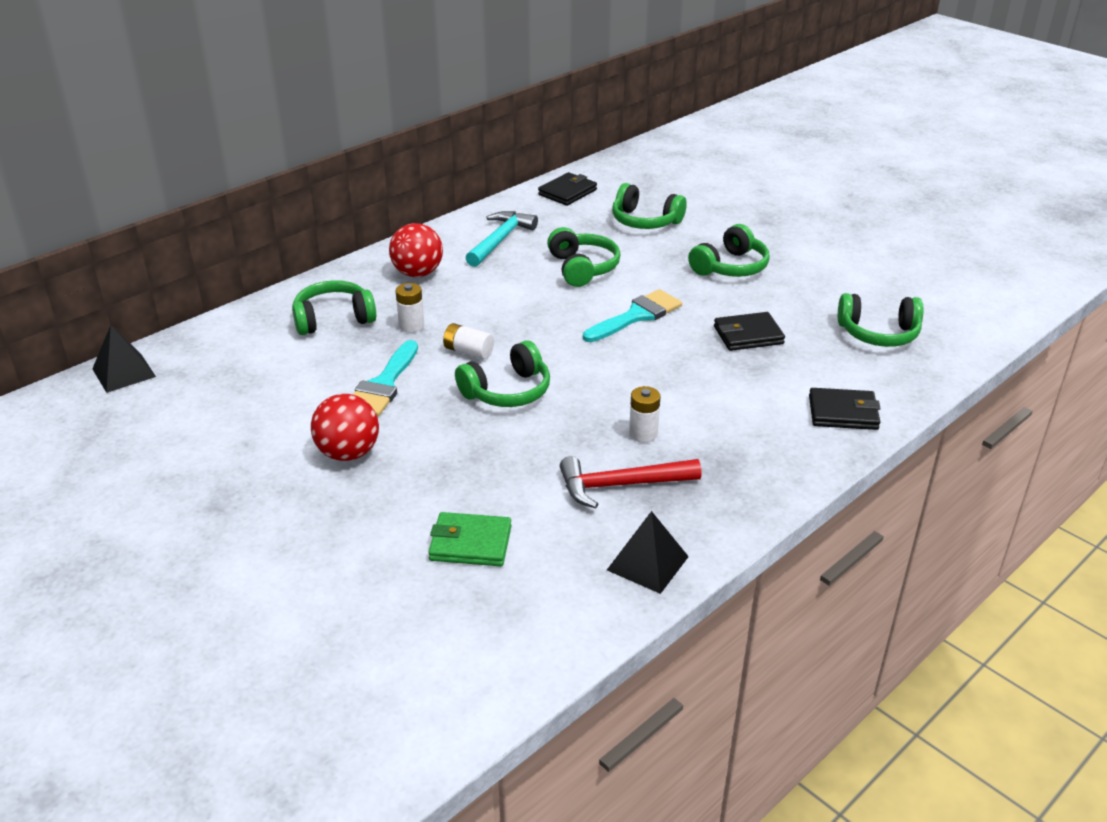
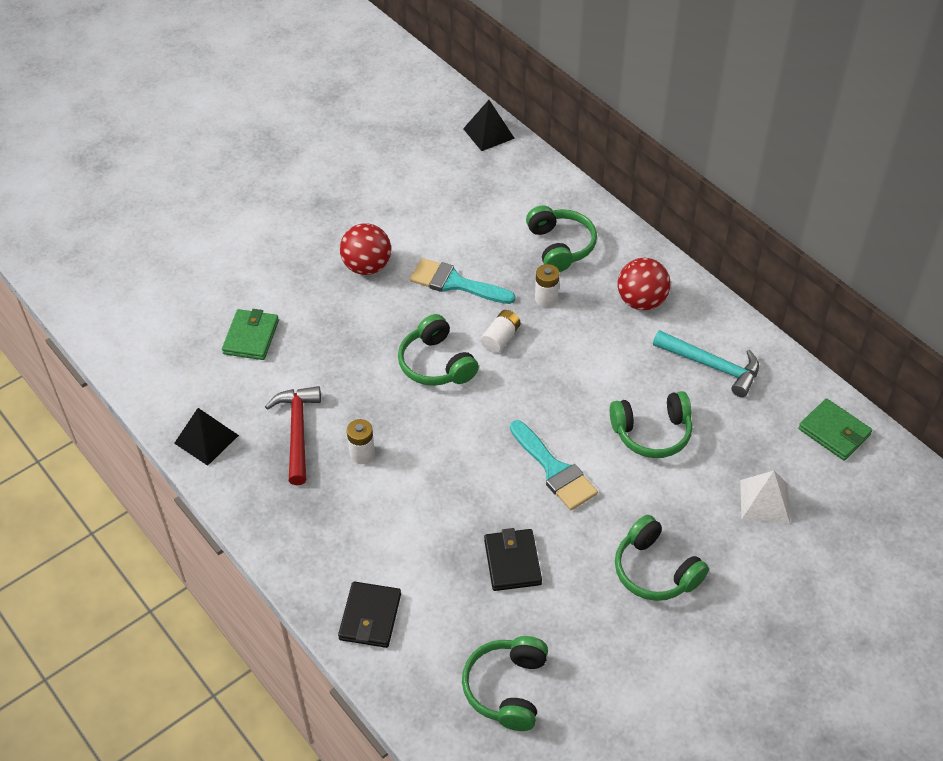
camera: 95 degrees right, 15 degrees up
black wallet [538,172,597,206] -> green wallet [798,398,872,460]
green headphones [612,183,687,229] -> white pyramid [740,471,790,523]

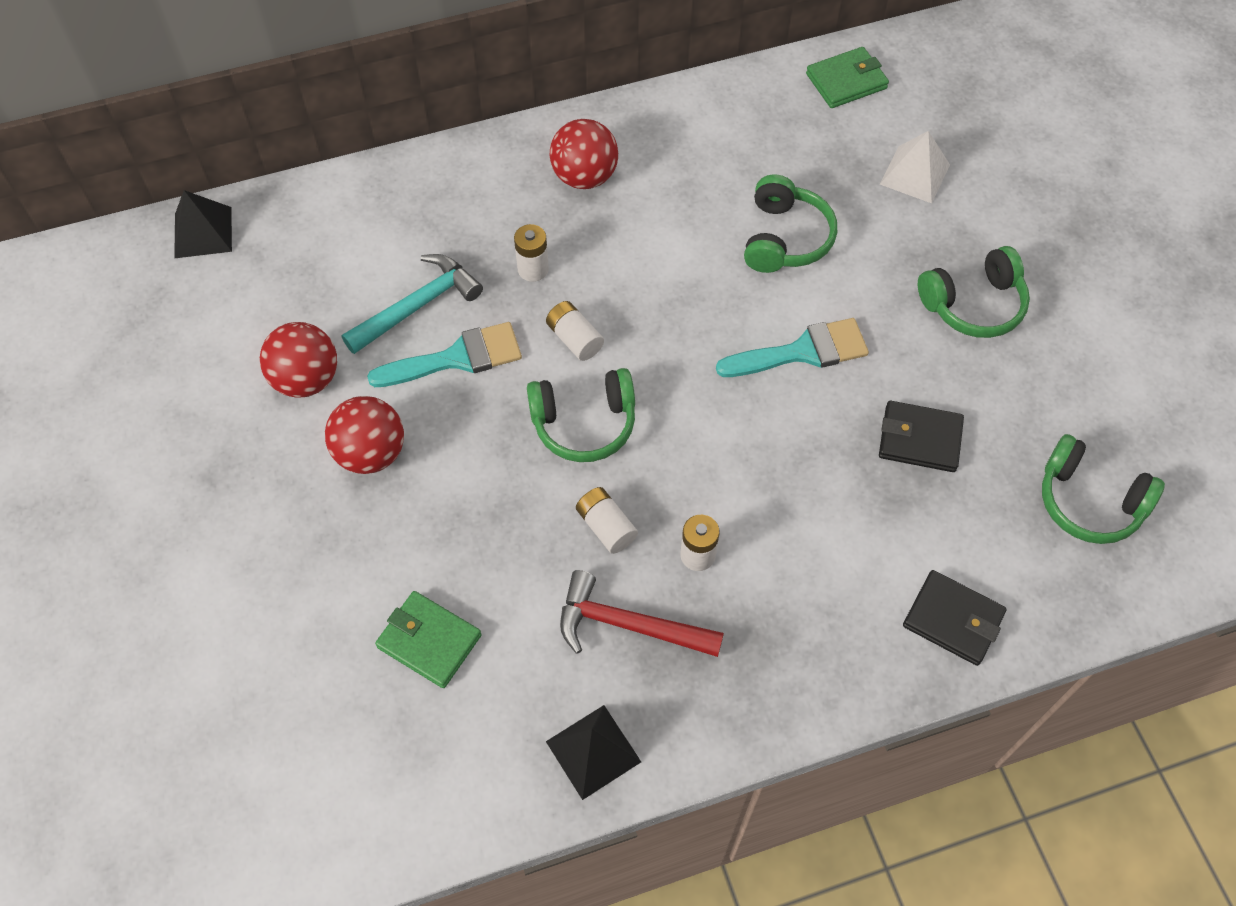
camera: 70 degrees left, 10 degrees up
turquoise brush [410,258,516,304] -> turquoise brush turned 150 degrees counterclockwise [367,322,522,387]
green headphones [526,205,597,272] -> none
turquoise hammer [653,330,759,397] -> turquoise hammer moved to [341,254,483,354]
none -> red ball [260,322,337,398]
none -> white battery [576,487,638,554]

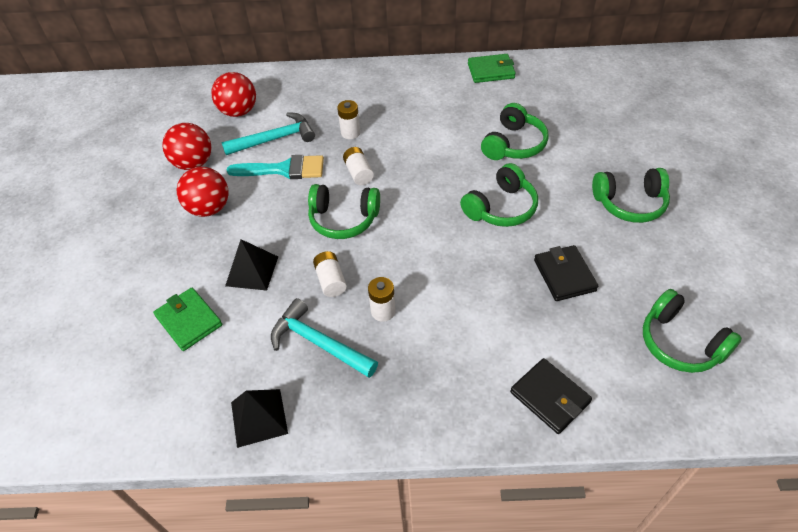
camera: 20 degrees right, 10 degrees down
black pyramid [174,190,232,258] -> black pyramid moved to [225,239,278,291]
red ball [550,119,618,189] -> red ball moved to [211,72,256,117]
red hammer [560,570,724,657] -> turquoise hammer [271,298,378,378]
turquoise brush [716,318,869,377] -> green headphones [460,163,538,227]
green wallet [806,47,889,108] -> green wallet moved to [468,54,516,83]
black wallet [879,401,964,472] -> black wallet turned 45 degrees clockwise [534,245,598,301]
white pyramid [880,131,950,203] -> none

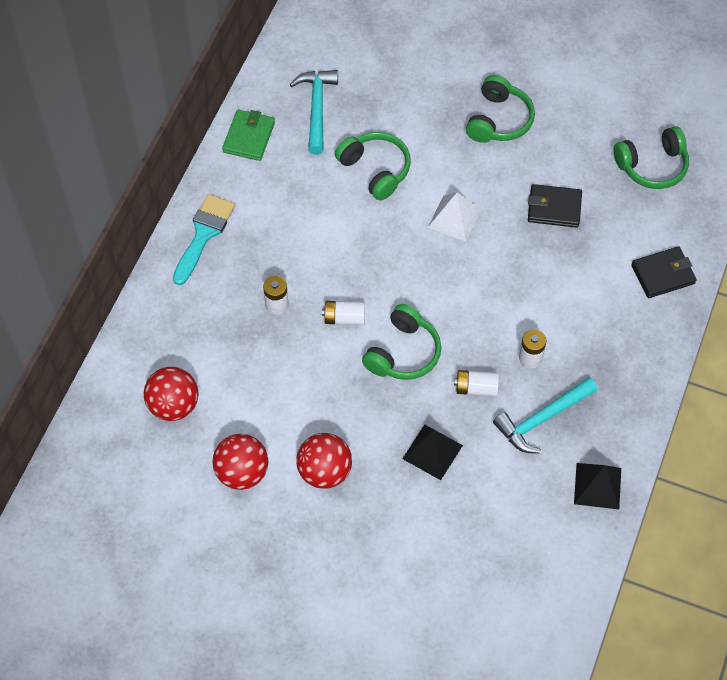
camera: 70 degrees left, 10 degrees up
green wallet [153,287,222,351] -> none
turquoise hammer [221,112,315,155] -> turquoise hammer moved to [290,70,338,155]
turquoise brush [227,155,324,179] -> turquoise brush moved to [173,194,235,285]
green headphones [460,163,538,227] -> white pyramid [428,192,481,241]

